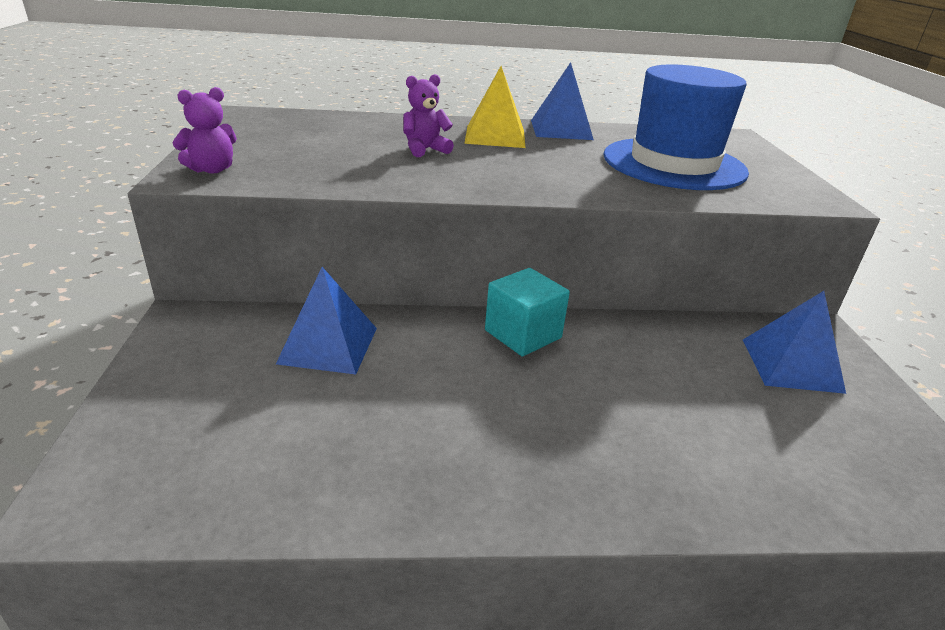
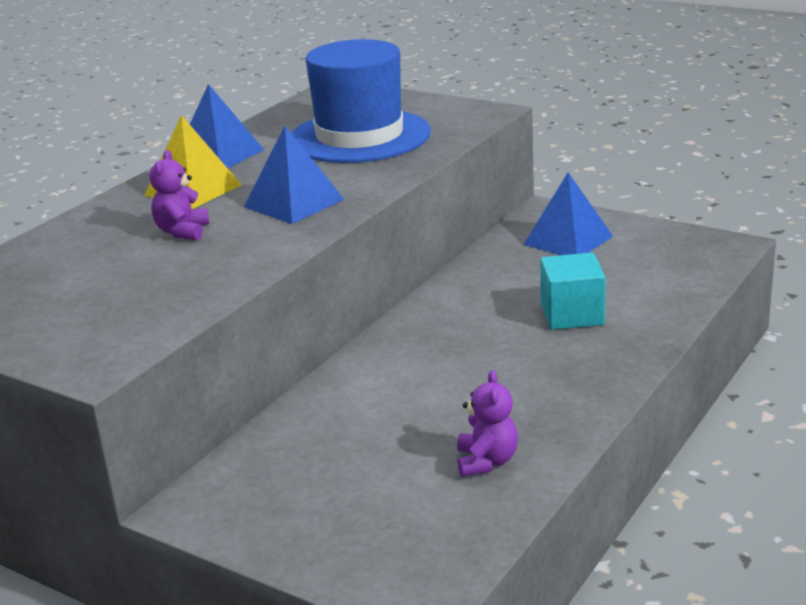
camera: 50 degrees left, 5 degrees down
purple teddy bear [172,87,237,173] -> purple teddy bear moved to [457,370,518,477]
blue pyramid [276,267,377,374] -> blue pyramid moved to [244,126,344,224]
turquoise cube [485,268,570,357] -> turquoise cube moved to [540,253,605,330]

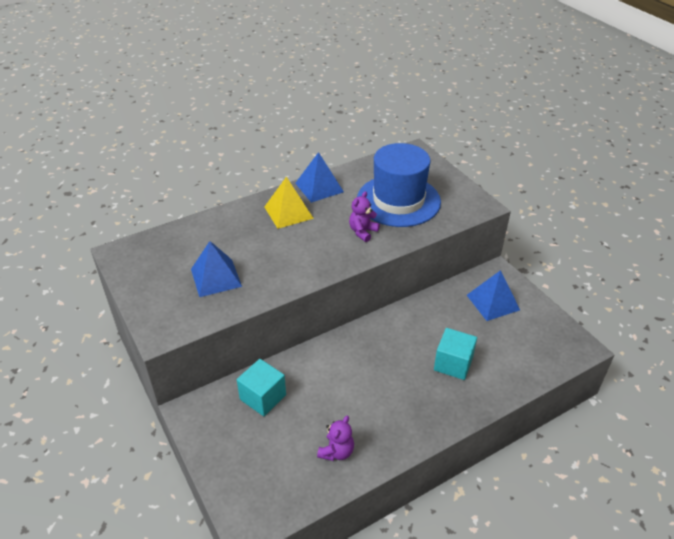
camera: 25 degrees right, 15 degrees up
purple teddy bear [149,150,209,240] -> purple teddy bear moved to [349,191,380,242]
blue pyramid [244,126,344,224] -> blue pyramid moved to [191,241,242,297]
none -> turquoise cube [237,359,286,416]

